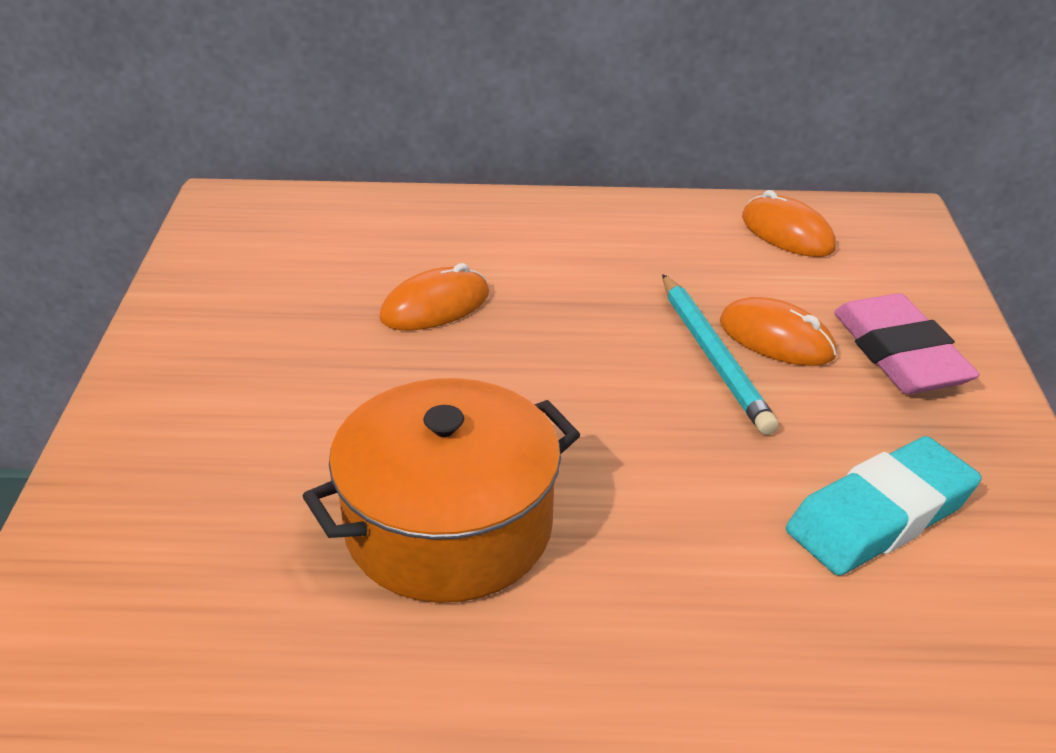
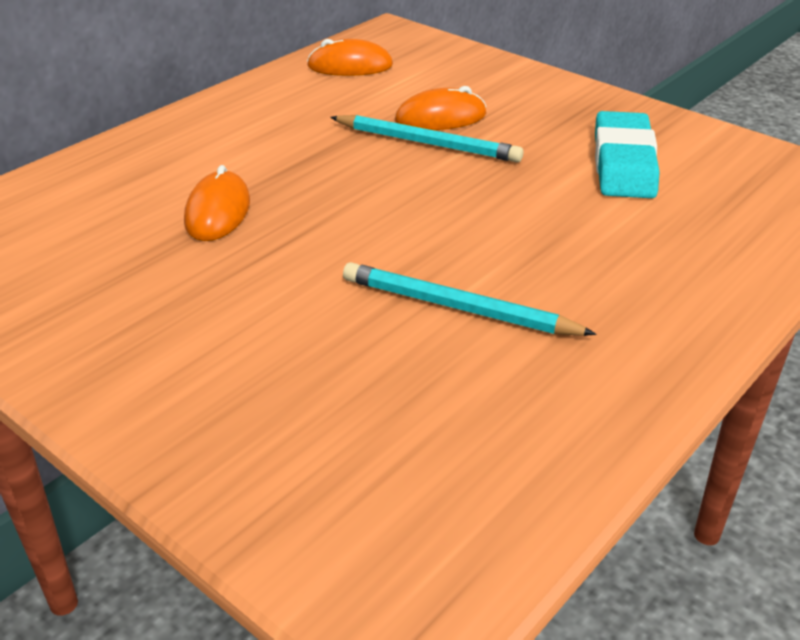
camera: 50 degrees left, 0 degrees up
orange pot [303,378,580,603] -> turquoise pencil [343,262,597,336]
pink eraser [834,293,980,394] -> none

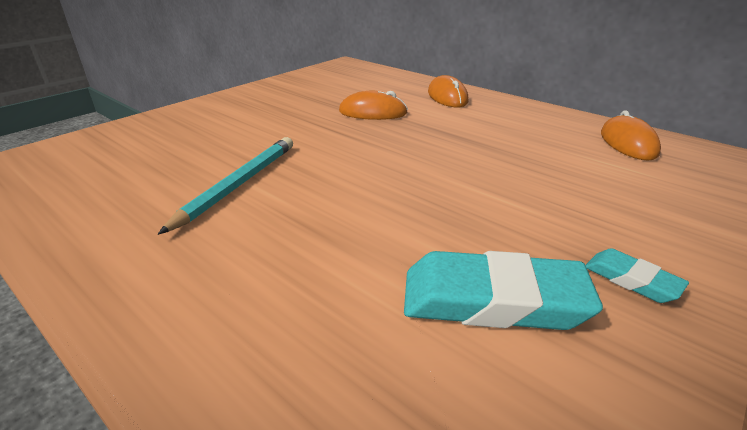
camera: 90 degrees right, 5 degrees down
turquoise pencil [330,115,523,162] -> none
orange mouse [395,86,486,130] -> orange mouse moved to [428,75,469,107]
none -> turquoise eraser [585,248,689,303]

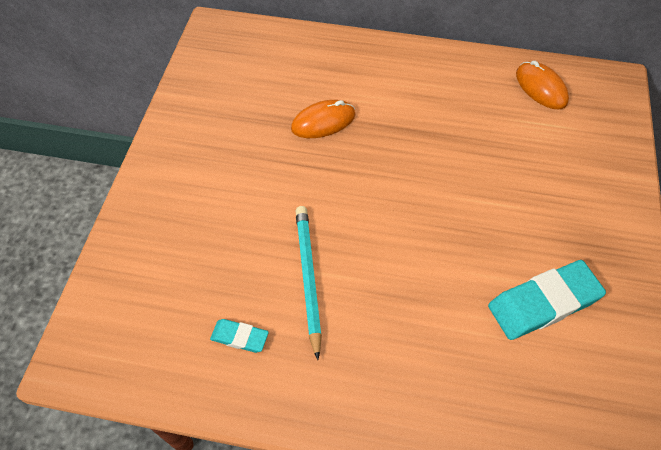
camera: 30 degrees left, 25 degrees up
orange mouse [428,75,469,107] -> none
turquoise eraser [585,248,689,303] -> turquoise eraser moved to [210,319,269,353]

